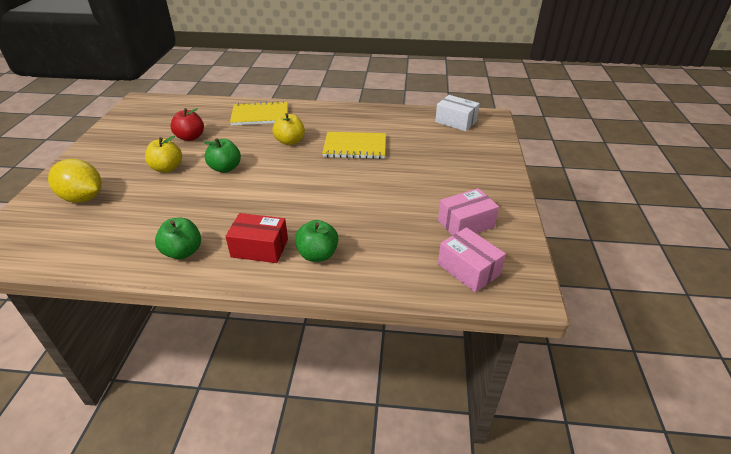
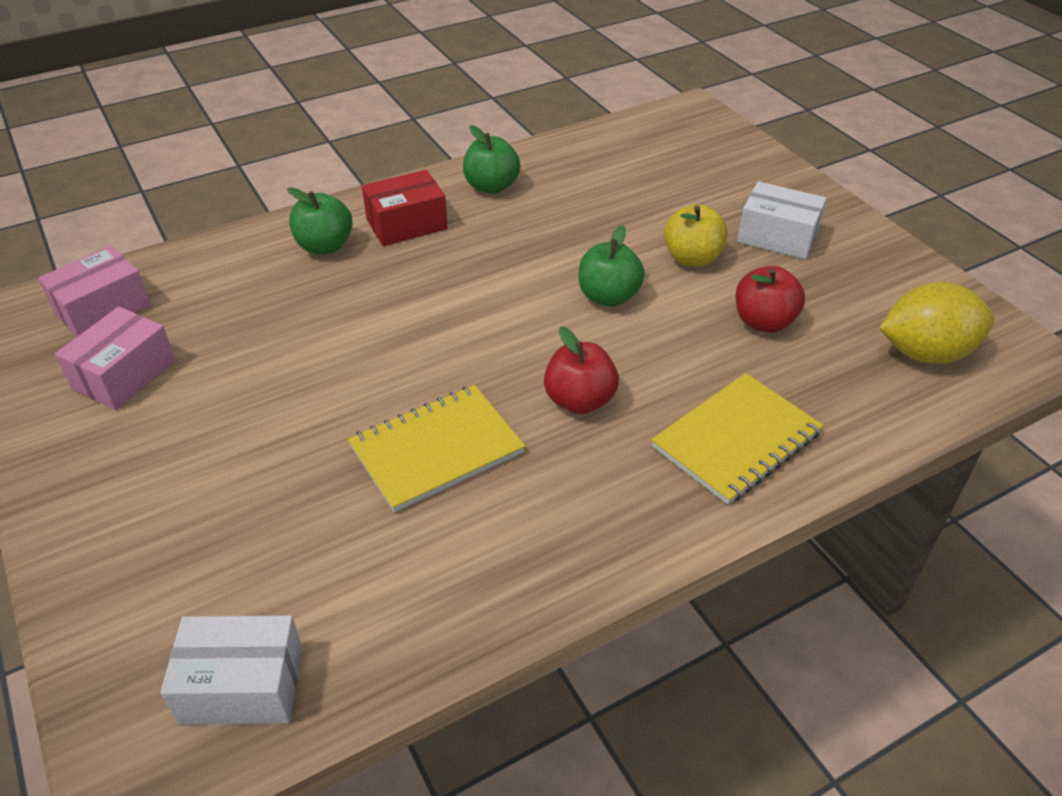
camera: 145 degrees right, 5 degrees up
yellow lemon [48,159,102,203] -> yellow lemon moved to [879,282,994,364]
yellow apple [273,113,305,145] -> red apple [544,326,619,414]
pink box [438,227,506,293] -> pink box turned 60 degrees counterclockwise [38,246,151,337]
none -> white box [737,181,827,259]

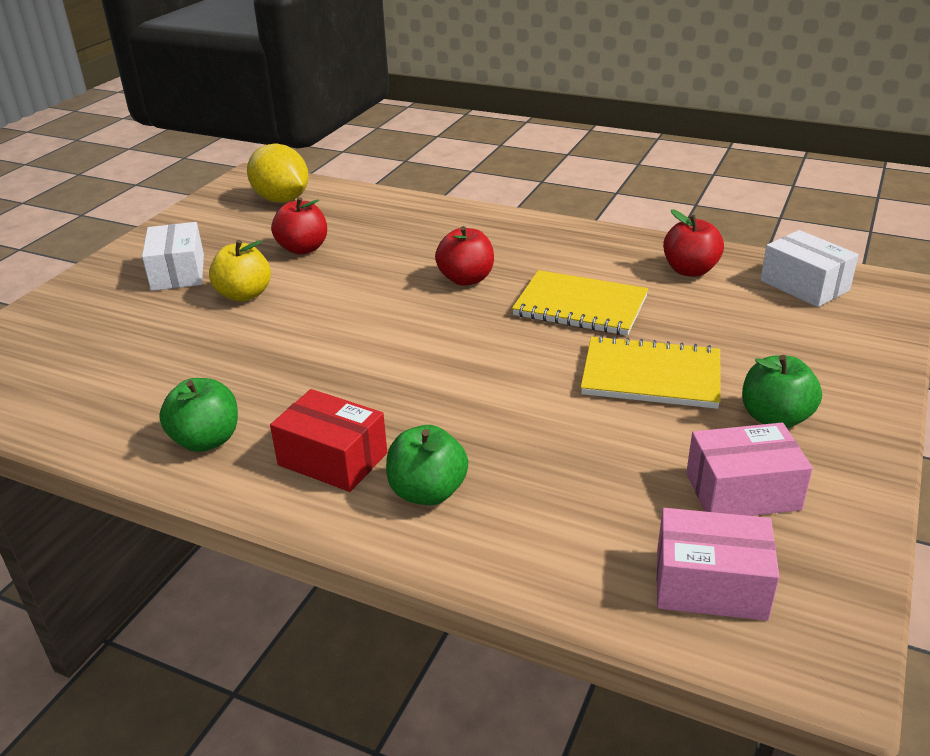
camera: 125 degrees left, 10 degrees down
green apple [579,225,645,307] -> green apple moved to [742,355,822,428]
yellow notebook [651,373,824,505] -> yellow notebook moved to [581,335,721,409]
none -> red apple [663,209,724,277]

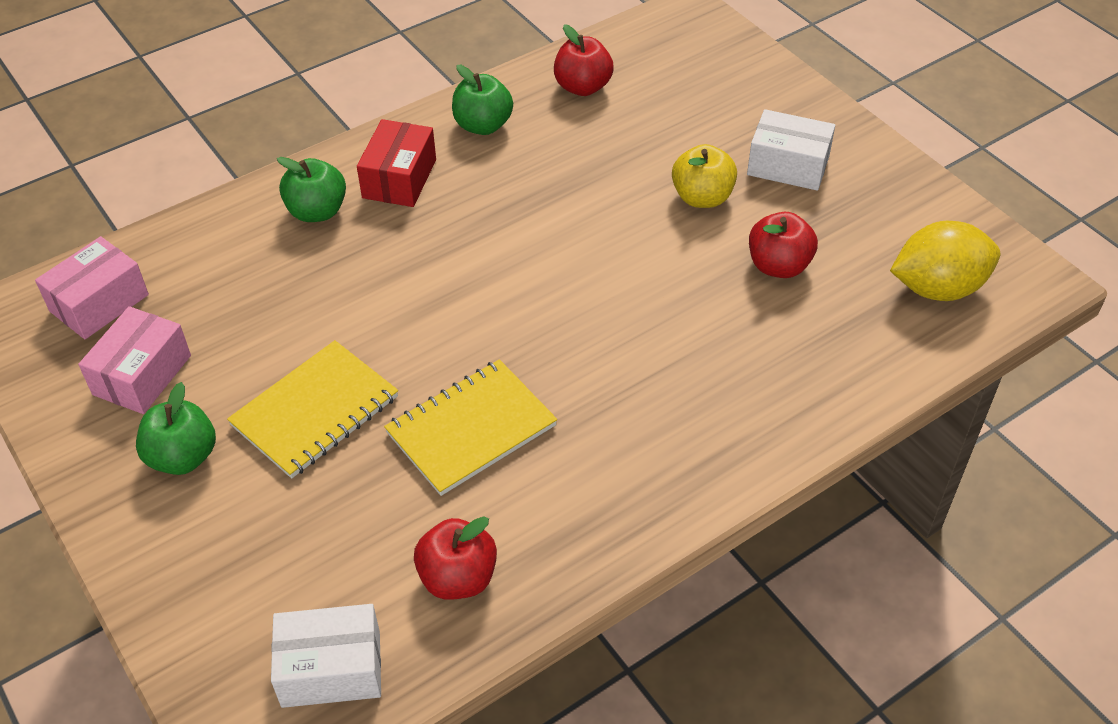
camera: 120 degrees right, 15 degrees up
red box [270,389,387,492] -> red box turned 45 degrees counterclockwise [357,119,436,207]
red apple [435,226,494,286] -> red apple moved to [554,24,614,96]

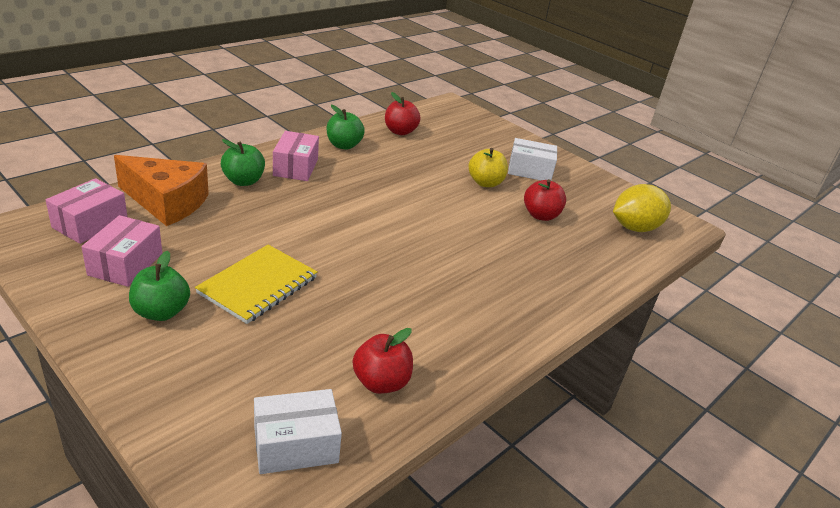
camera: 15 degrees left, 15 degrees down
red box [357,119,436,207] -> pink box [273,131,319,181]
yellow notebook [384,359,557,496] -> none
none -> orange cheese [114,155,209,226]

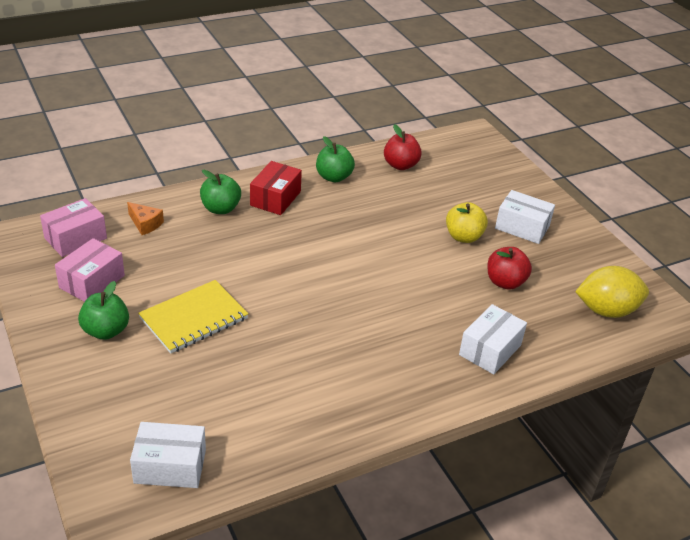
camera: 20 degrees right, 5 degrees up
orange cheese [114,155,209,226] -> orange cheese [127,202,164,235], size x0.47
pink box [273,131,319,181] -> red box [250,161,302,215]
red apple [353,328,413,394] -> none
none -> white box [459,304,527,374]

